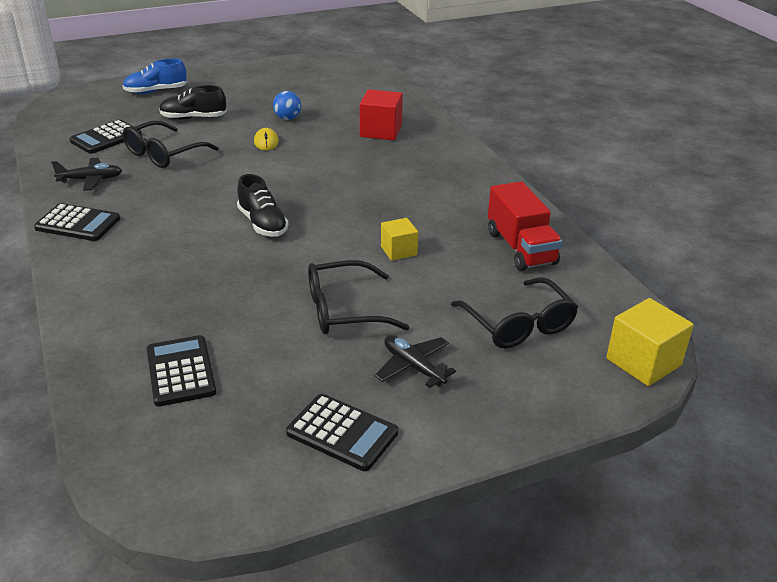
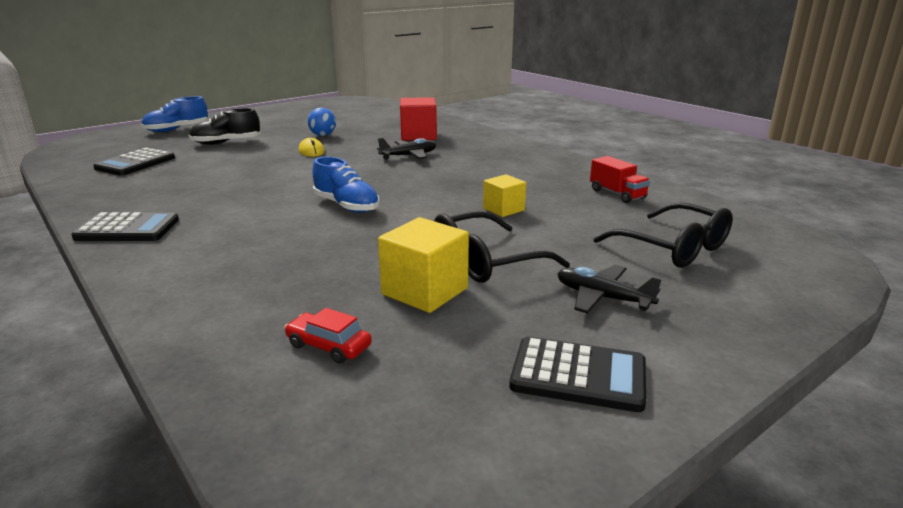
camera: 15 degrees left, 10 degrees down
black plane [51,158,122,191] -> black plane moved to [377,138,436,160]
black glasses [123,120,219,168] -> none
black calculator [147,335,216,407] -> red car [284,308,372,364]
black shoe [237,174,289,237] -> blue shoe [312,157,380,213]
red truck [488,181,562,271] -> red truck [590,156,650,203], size x0.62
yellow cube [606,298,693,386] -> yellow cube moved to [378,217,469,313]

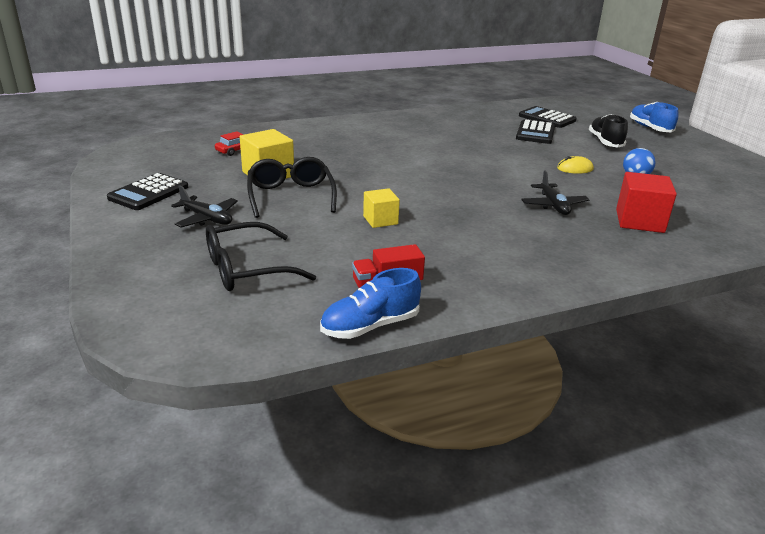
camera: 105 degrees right, 5 degrees up
black calculator [71,212,179,241] -> black calculator moved to [516,119,555,144]
blue shoe [312,157,380,213] -> blue shoe moved to [320,268,421,339]
black plane [557,265,662,314] -> black plane turned 75 degrees clockwise [171,185,238,228]

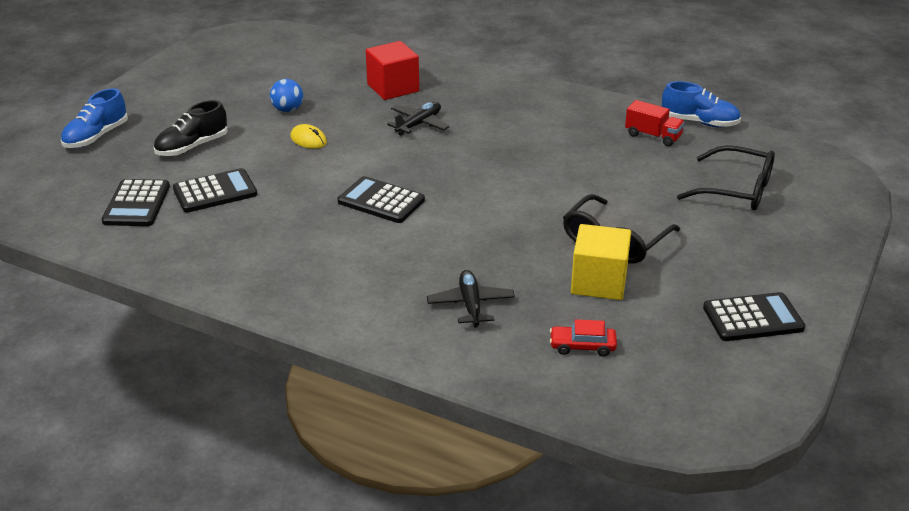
camera: 130 degrees left, 5 degrees up
black plane [171,185,238,228] -> black plane moved to [427,270,515,328]
yellow cube [363,188,400,228] -> none
none -> black calculator [338,176,425,223]

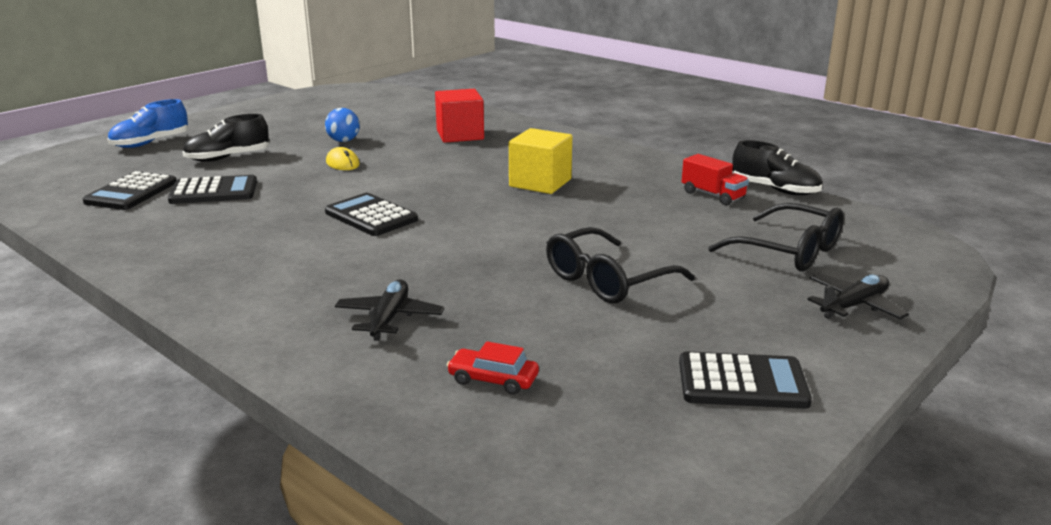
camera: 15 degrees right, 10 degrees down
black plane [387,102,449,136] -> black plane moved to [807,273,909,319]
yellow cube [571,224,631,300] -> yellow cube moved to [509,128,572,194]
blue shoe [661,81,741,127] -> black shoe [732,140,822,195]

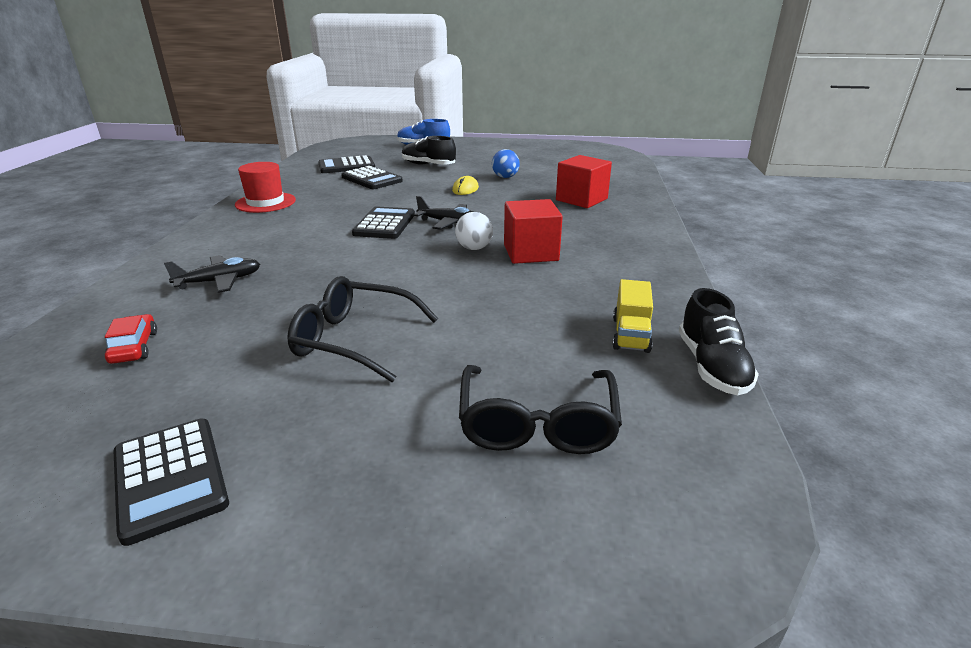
camera: 55 degrees right, 5 degrees up
yellow cube [509,128,572,194] -> red cube [504,199,563,264]
red truck [682,154,749,205] -> yellow truck [613,279,653,353]
black plane [807,273,909,319] -> black plane moved to [414,196,473,230]
none -> red hat [235,162,296,213]
none -> white ball [455,212,493,250]

